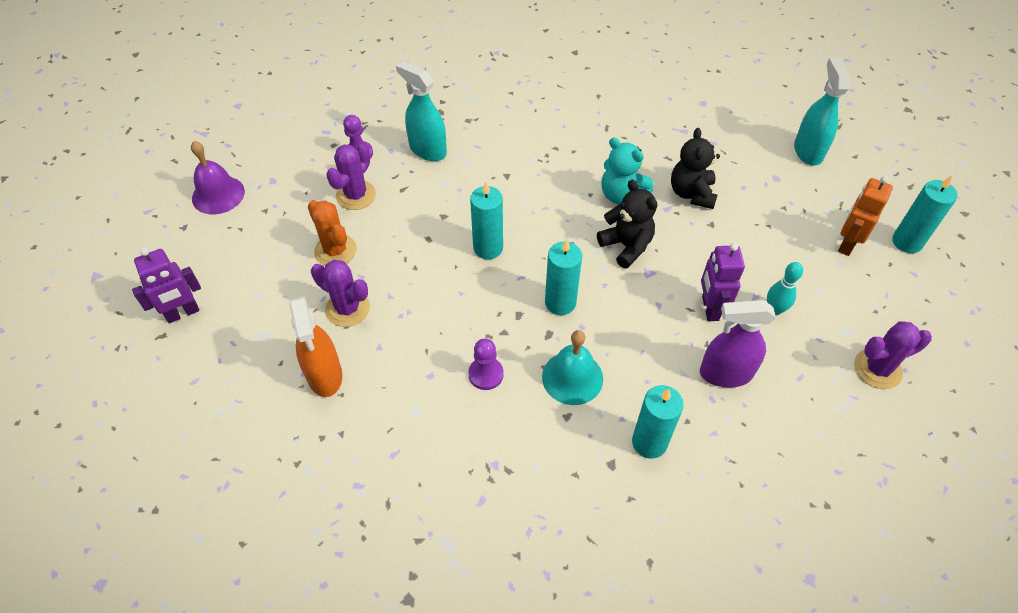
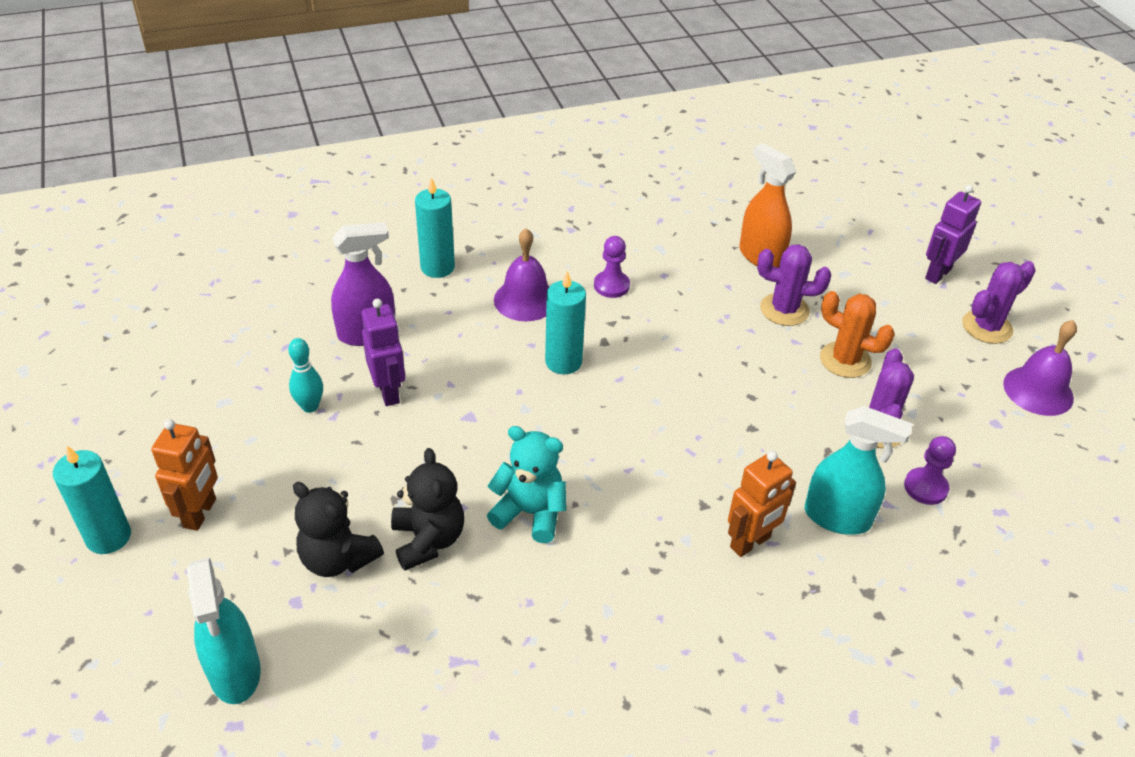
camera: 160 degrees right, 10 degrees down
turquoise candle [470,182,503,259] -> none
turquoise bell [542,330,603,405] -> purple bell [494,228,550,321]
black teddy bear [597,180,657,268] -> black teddy bear moved to [293,482,384,577]
purple cactus [854,321,932,389] -> purple cactus moved to [962,261,1036,344]
none -> orange robot [728,451,796,557]

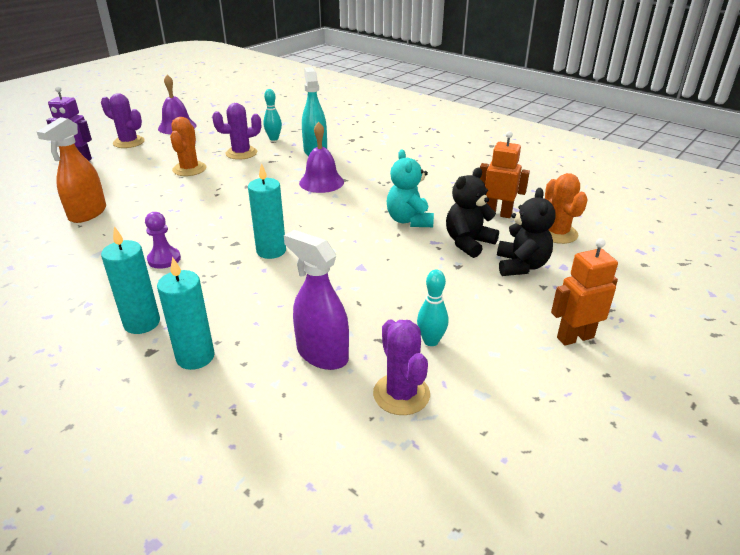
camera: 120 degrees left, 10 degrees down
turquoise candle [53,445,131,554] -> turquoise candle moved to [101,226,160,334]
turquoise spray bottle [187,557,261,704] -> none
purple robot [362,299,405,406] -> none
purple bell [494,228,550,321] -> purple bell moved to [299,122,344,193]
orange robot [728,451,796,557] -> orange robot moved to [480,131,530,218]
purple cactus [757,244,831,326] -> purple cactus moved to [373,319,430,415]
purple pawn [904,436,956,505] -> turquoise bowling pin [264,89,282,141]
none -> orange cactus [545,173,588,244]

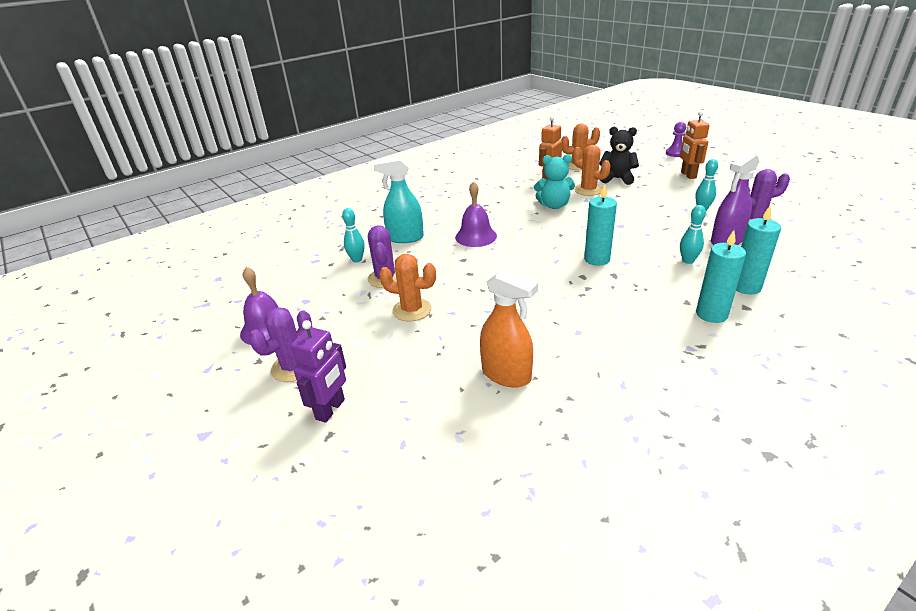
camera: 75 degrees left, 0 degrees up
purple pawn [145,212,181,269] -> purple pawn moved to [666,122,686,157]
black teddy bear [446,167,499,258] -> orange cactus [573,145,611,196]
none -> turquoise bowling pin [680,205,706,264]

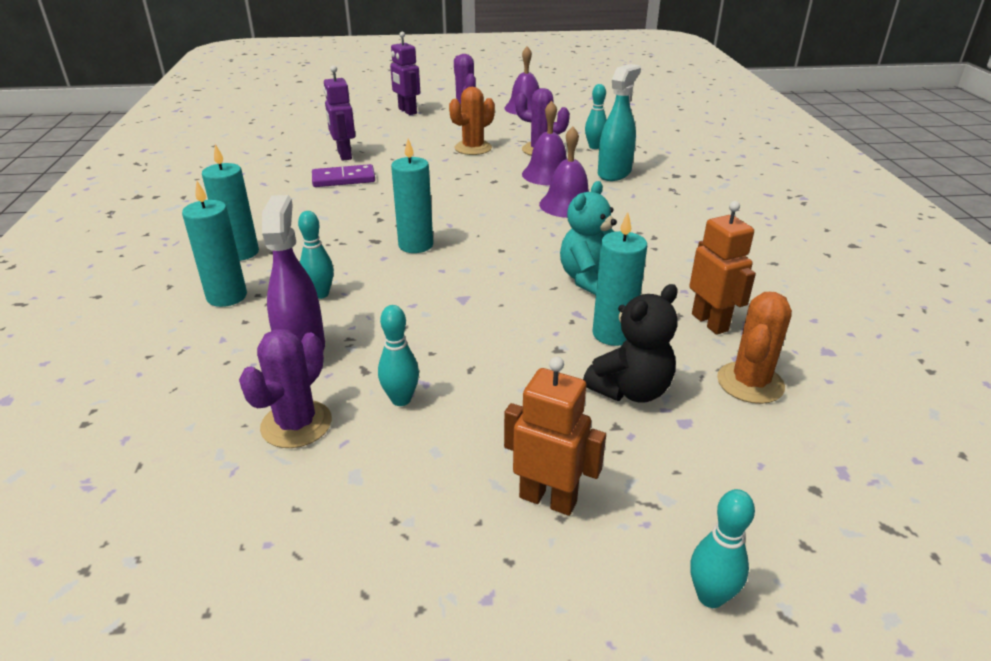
camera: 120 degrees right, 0 degrees up
orange spray bottle [480,269,538,388] -> purple robot [323,65,355,161]
orange cactus [573,145,611,196] -> turquoise candle [592,212,647,346]
purple pawn [666,122,686,157] -> turquoise bowling pin [690,489,755,608]
none -> purple domino [312,164,375,187]
none -> purple bell [522,101,567,186]

